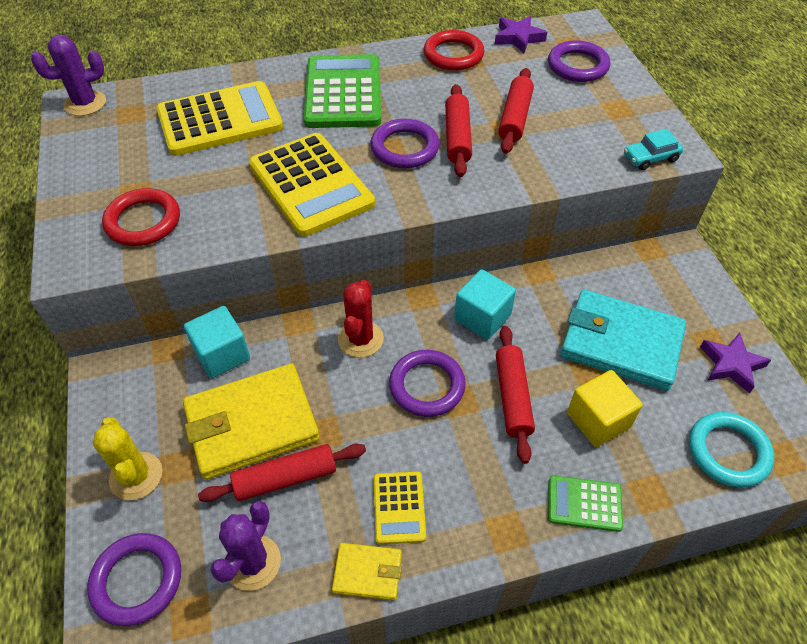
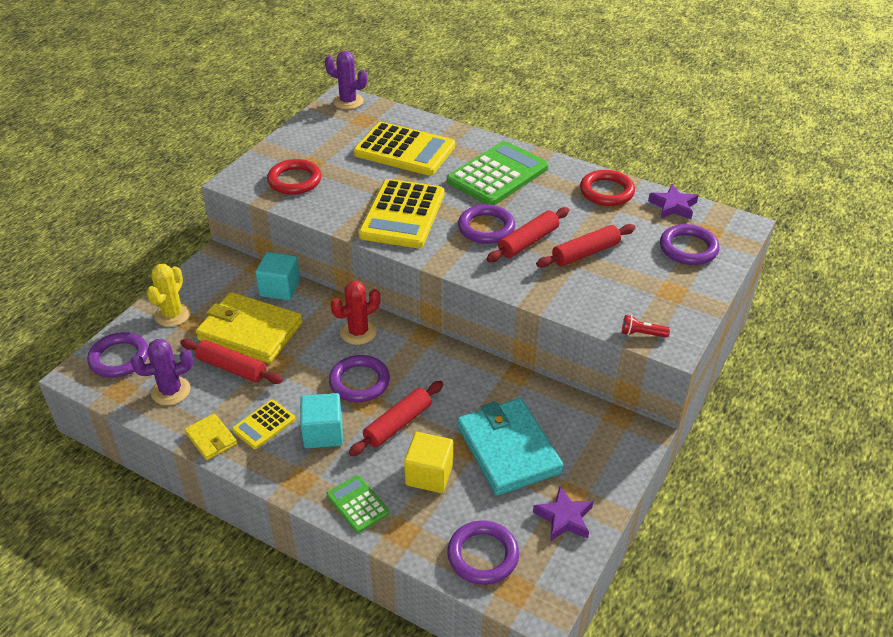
camera: 45 degrees right, 10 degrees down
turquoise cube [454,269,516,340] -> turquoise cube moved to [300,393,343,448]
turquoise car [624,129,683,170] -> red flashlight [622,315,670,338]
turquoise ring [689,412,774,487] -> purple ring [447,520,519,585]

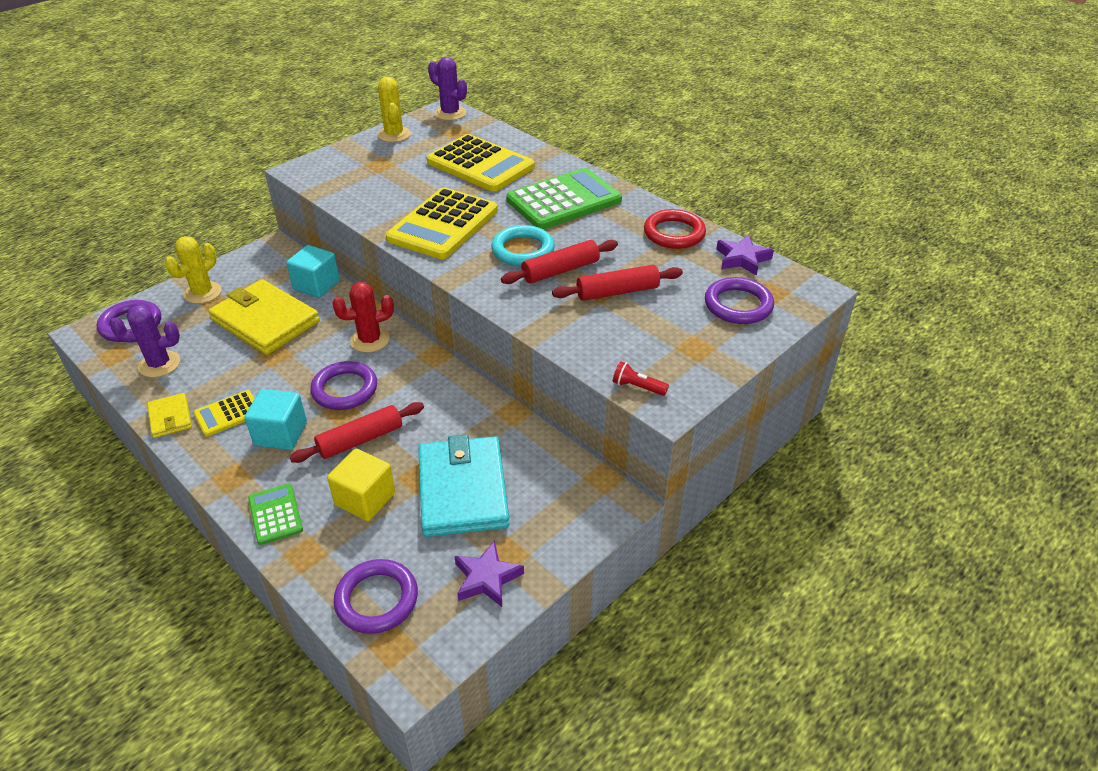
camera: 15 degrees right, 0 degrees up
red rolling pin [180,339,283,384] -> none
red ring [267,159,322,195] -> none
purple ring [458,204,515,244] -> turquoise ring [491,225,555,266]
none -> yellow cactus [378,77,411,142]

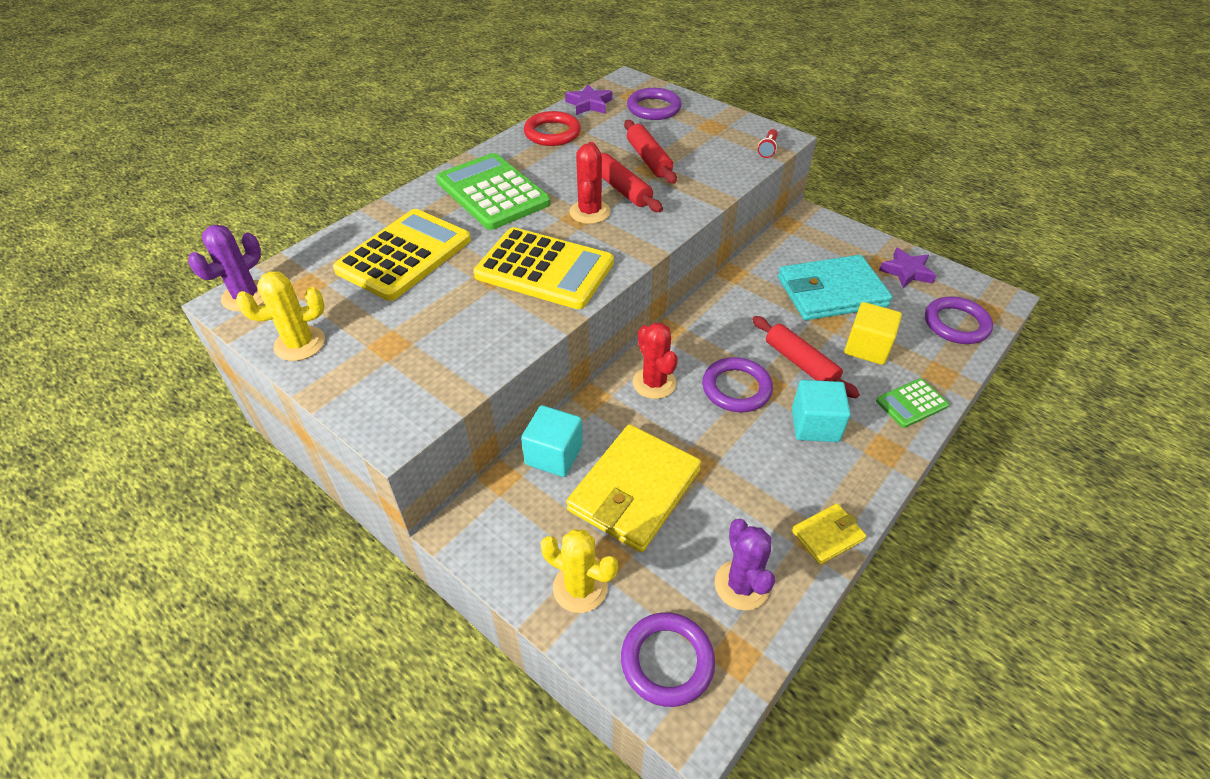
camera: 95 degrees left, 5 degrees up
yellow calculator [194,390,254,437] -> none
turquoise ring [491,225,555,266] -> red cactus [569,142,611,224]

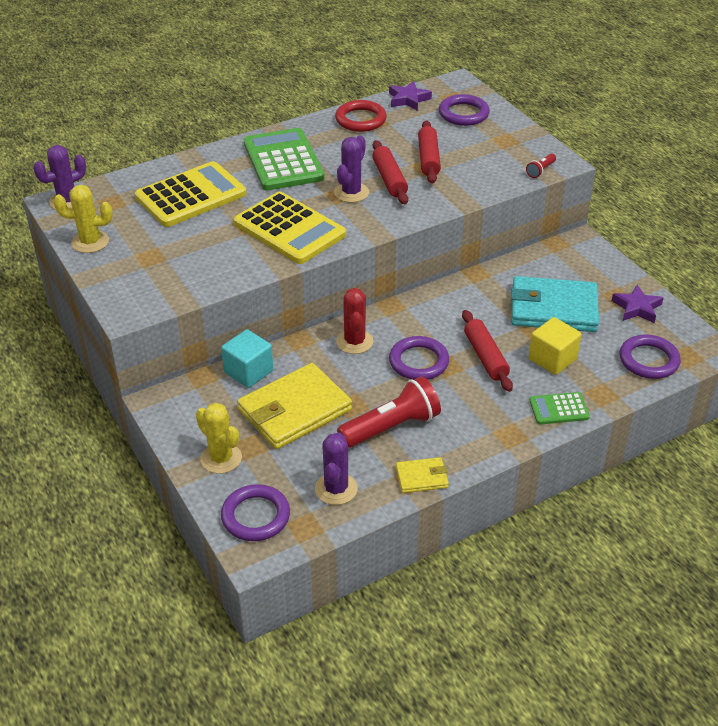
camera: 20 degrees right, 5 degrees down
red cactus [569,142,611,224] -> purple cactus [334,135,369,203]
turquoise cube [792,380,851,442] -> none
none -> red flashlight [337,376,441,448]

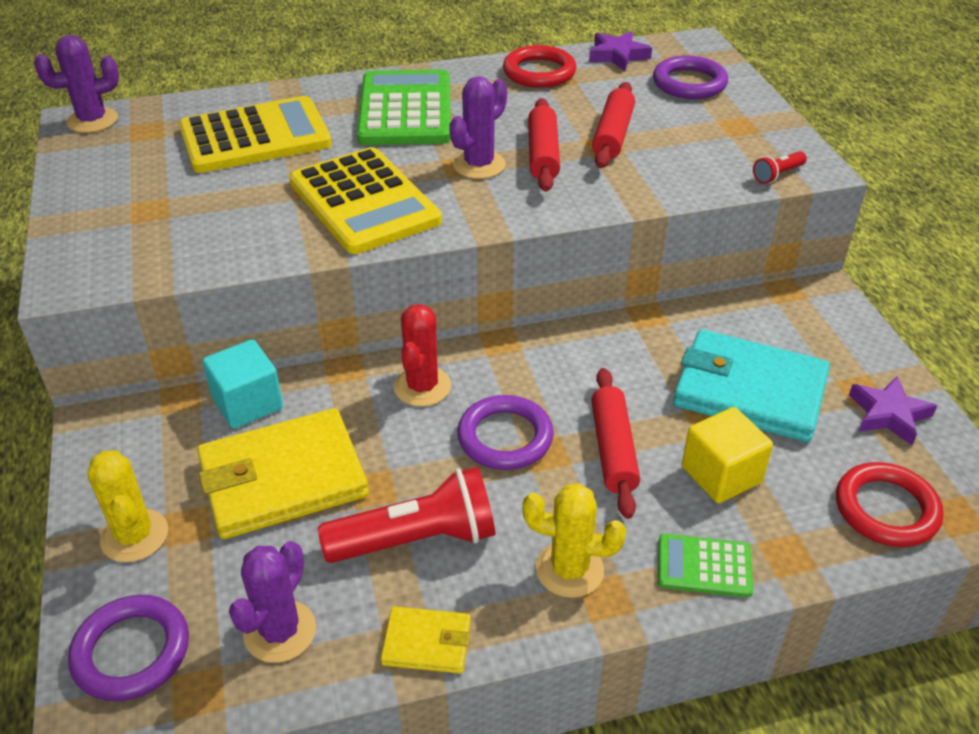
camera: 15 degrees right, 0 degrees up
yellow cactus [53,185,113,253] -> yellow cactus moved to [523,484,626,598]
purple ring [619,335,681,379] -> red ring [836,462,944,547]

